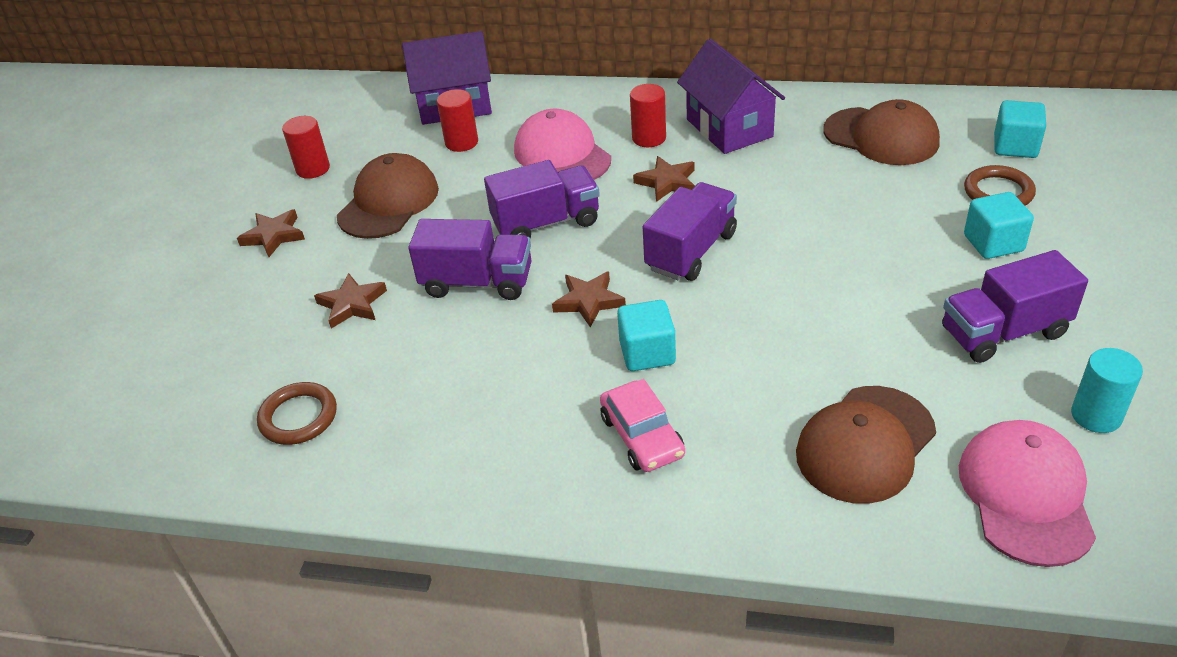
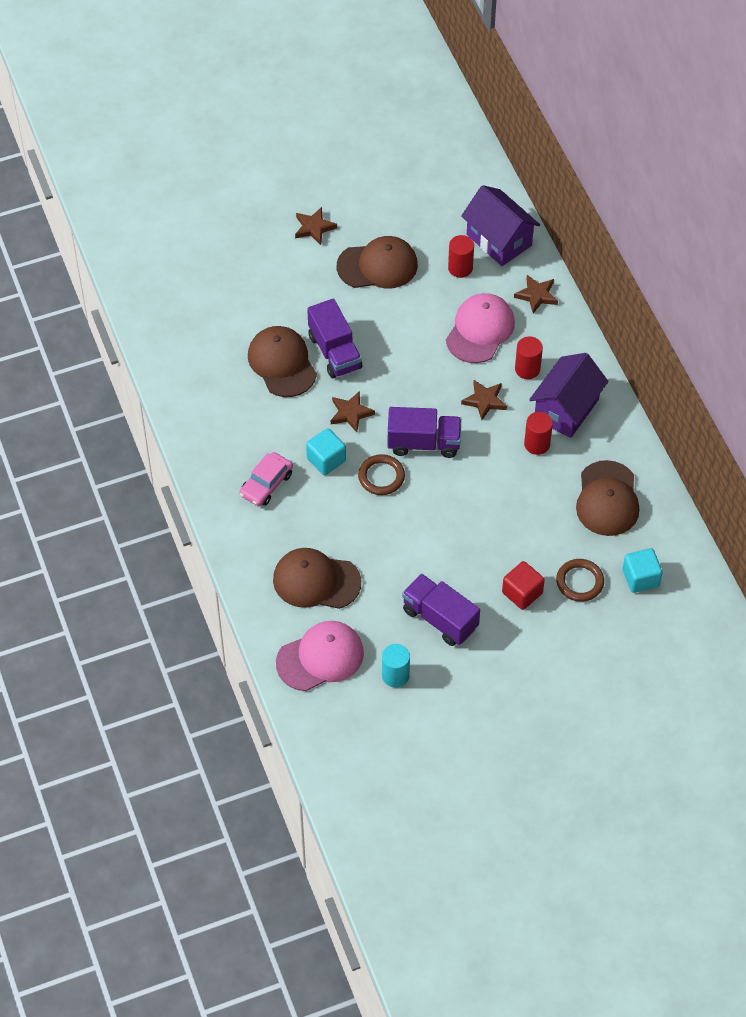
camera: 55 degrees right, 15 degrees up
brown ring [257,382,337,445] -> brown ring moved to [358,454,405,495]
red cylinder [282,116,330,179] -> red cylinder moved to [524,412,553,455]
brown star [314,273,387,328] -> brown star moved to [514,275,558,314]
purple truck [484,160,600,238] -> none
turquoise cube [964,192,1034,259] -> red cube [502,561,545,610]
none -> brown cap [248,326,317,397]

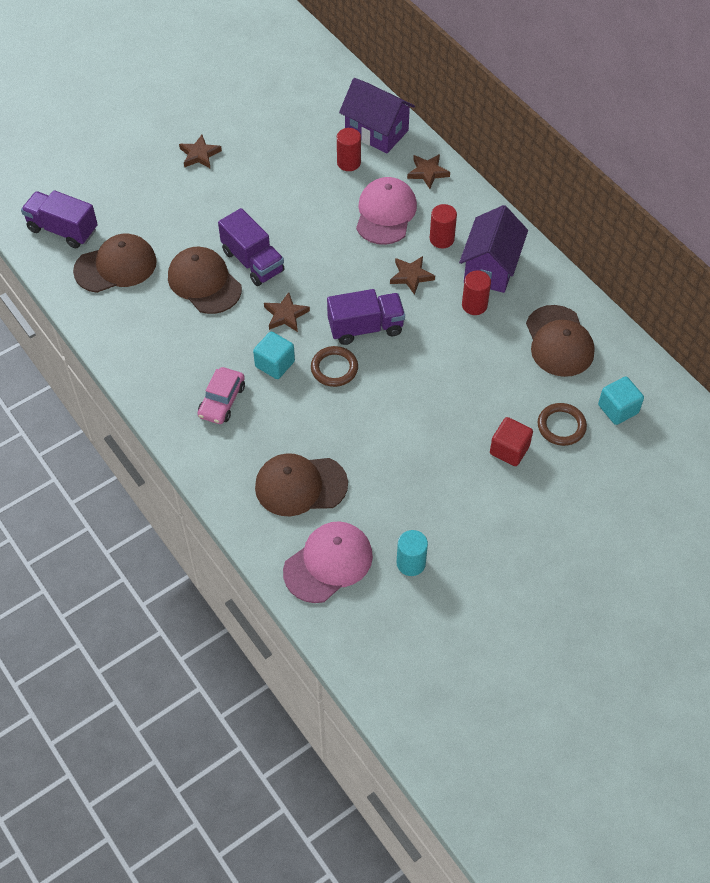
camera: 15 degrees left, 0 degrees up
brown cap [337,236,418,288] -> brown cap moved to [73,234,157,293]
purple truck [402,574,480,646] -> purple truck moved to [21,190,98,248]

